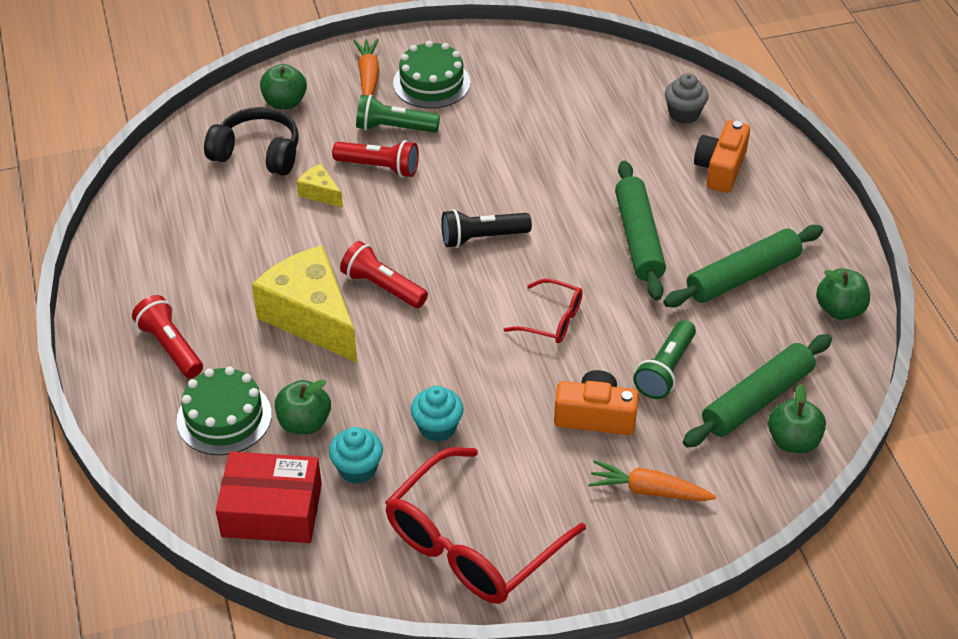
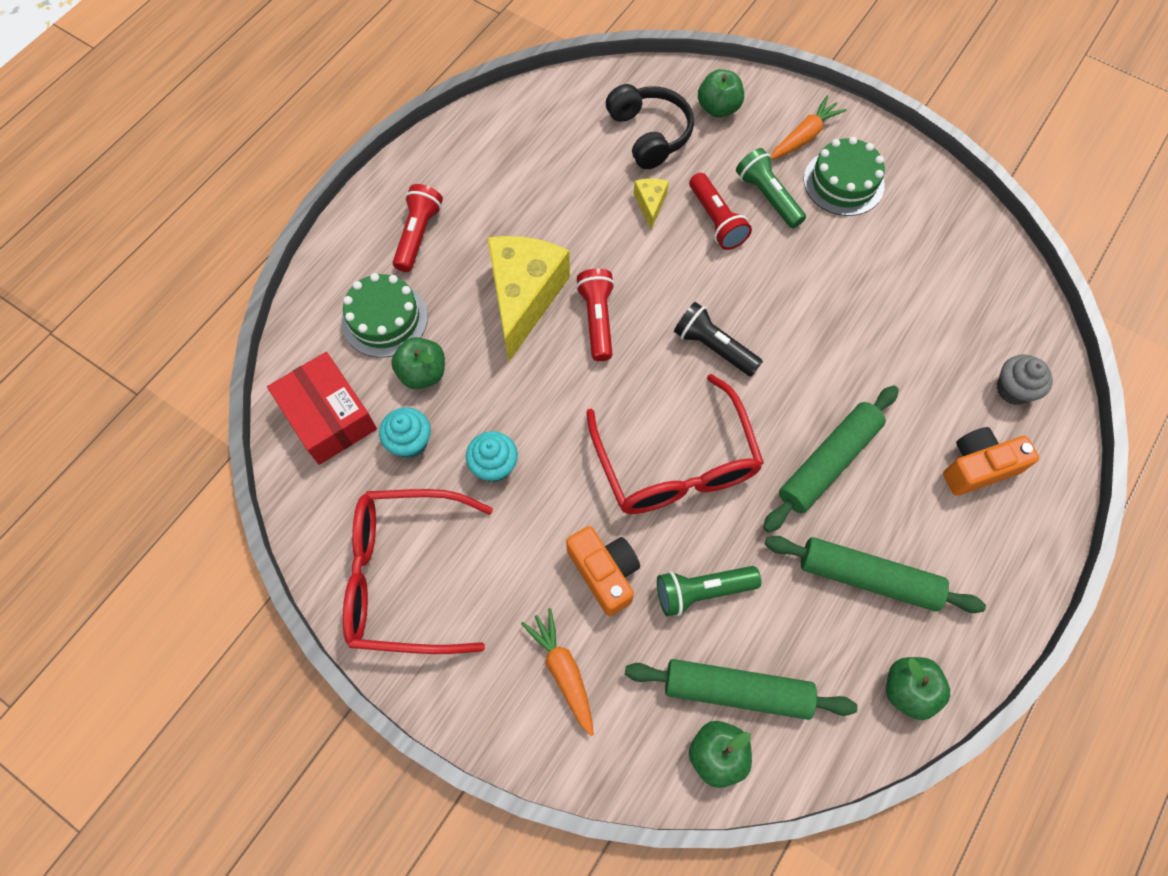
camera: 50 degrees right, 20 degrees up
red glasses [503,279,583,343] -> red glasses [586,374,764,514], size x2.00

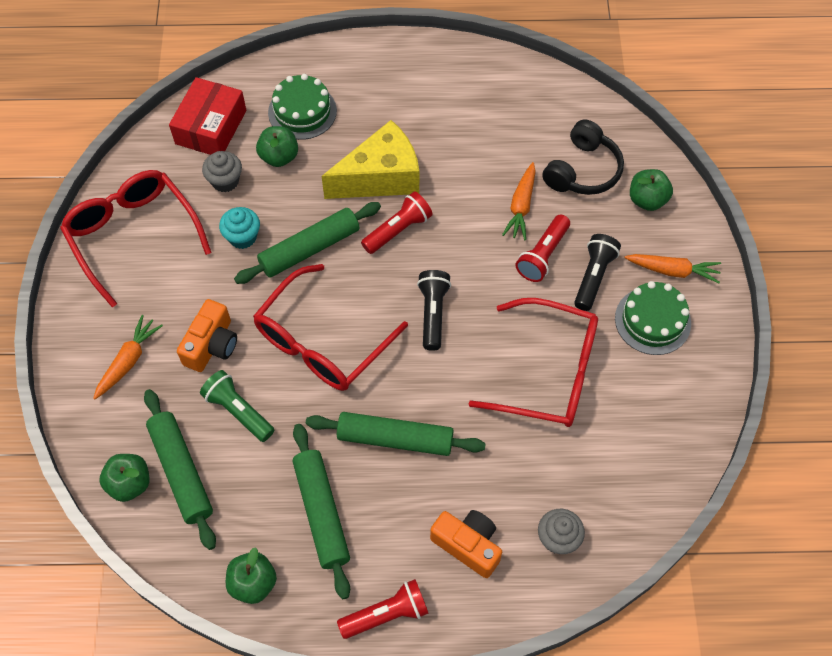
camera: 55 degrees right, 5 degrees down
turquoise cupcake [379,408,431,458] -> grey cupcake [202,151,242,192]
red flashlight [393,184,443,272] -> red flashlight moved to [337,579,429,639]
yellow cheese [634,178,669,230] -> orange carrot [502,162,536,240]
green flashlight [736,148,806,228] -> black flashlight [574,234,621,311]
none -> green rolling pin [234,202,381,284]
none -> red glasses [468,298,598,427]

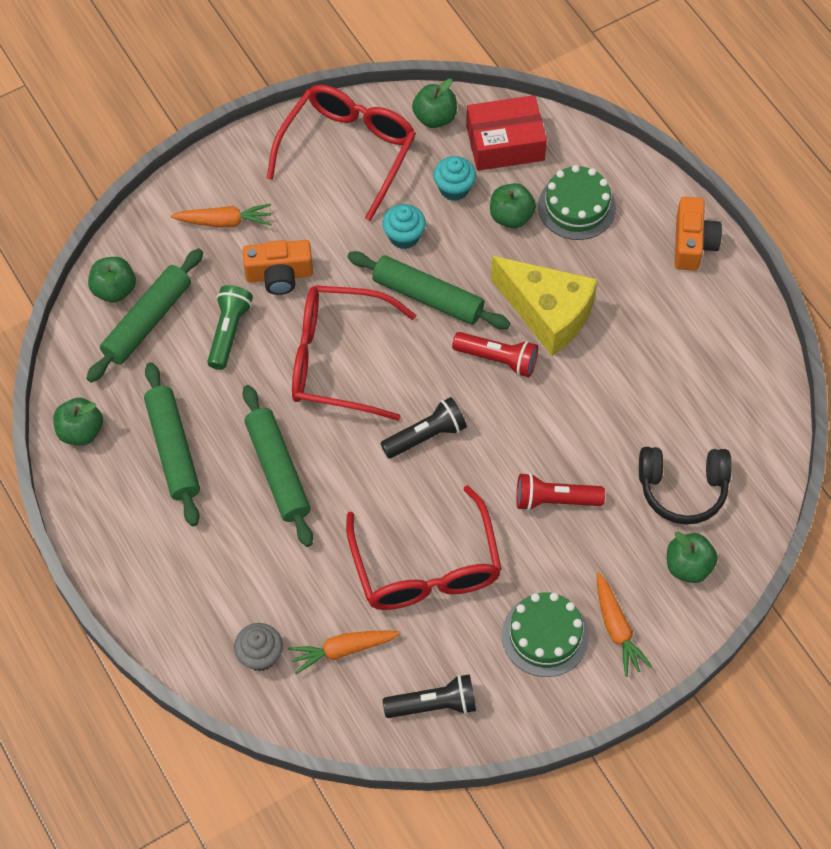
camera: 60 degrees right, 0 degrees up
grey cupcake [202,151,242,192] -> turquoise cupcake [433,156,476,201]
green rolling pin [293,424,350,599] -> green rolling pin turned 60 degrees counterclockwise [144,362,200,526]
red flashlight [337,579,429,639] -> none
orange camera [430,510,502,578] -> orange camera moved to [675,197,722,271]
orange carrot [502,162,536,240] -> orange carrot moved to [288,630,401,674]
black flashlight [574,234,621,311] -> black flashlight moved to [383,674,476,718]
none -> green apple [412,79,457,128]

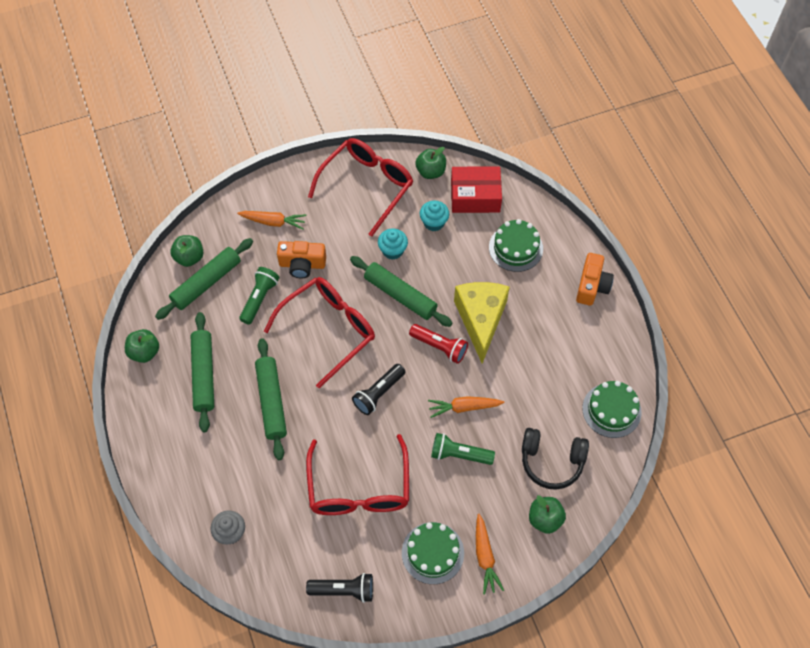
camera: 10 degrees right, 0 degrees up
orange carrot [288,630,401,674] -> orange carrot moved to [428,396,504,418]
red glasses [292,285,416,421] -> red glasses turned 120 degrees clockwise [264,277,375,388]
black flashlight [380,397,467,459] -> black flashlight turned 150 degrees clockwise [352,364,405,415]
green apple [490,183,536,228] -> none
yellow cheese [491,256,598,356] -> yellow cheese turned 135 degrees counterclockwise [454,282,510,363]
red flashlight [516,473,605,511] -> green flashlight [431,433,495,465]
none -> green cake [582,381,642,438]

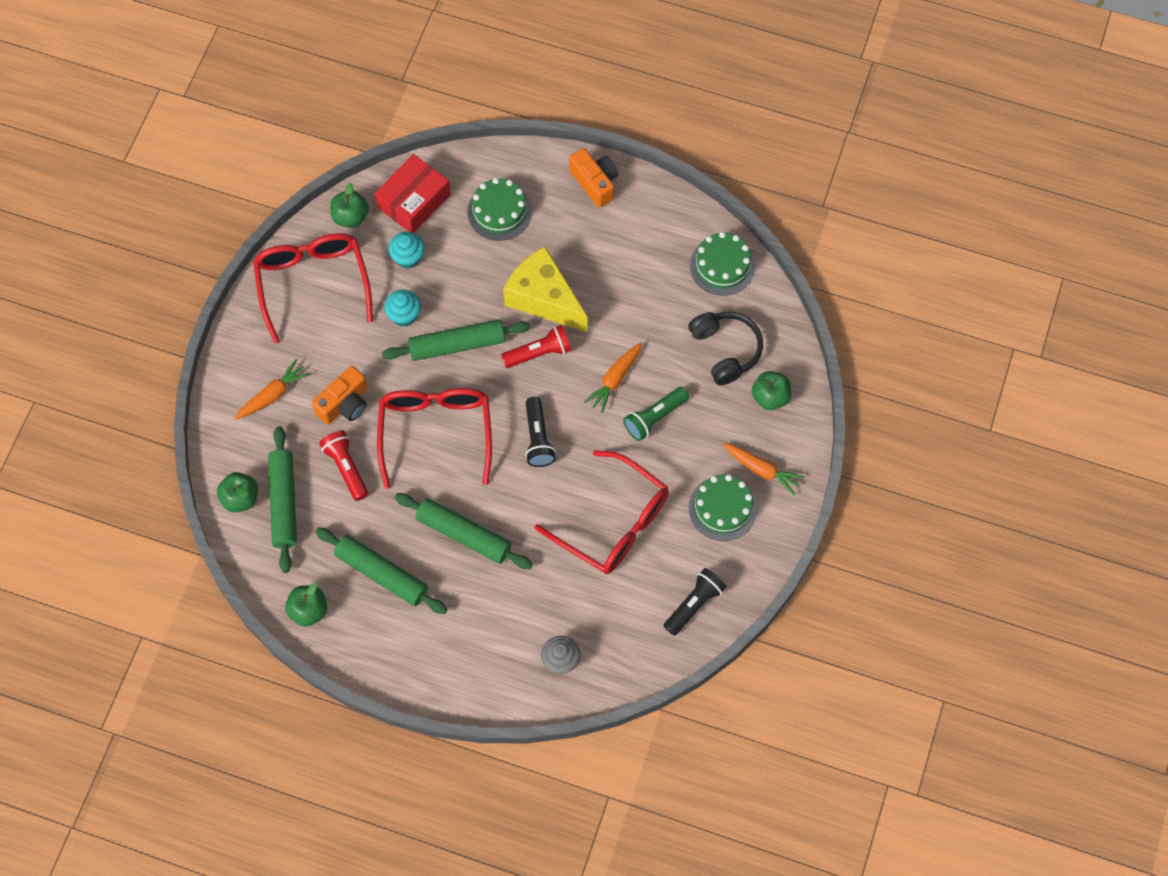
camera: 50 degrees left, 5 degrees up
green flashlight [239,267,280,325] -> red flashlight [319,430,369,501]
black headphones [522,428,589,490] -> black headphones turned 75 degrees counterclockwise [688,312,763,385]

